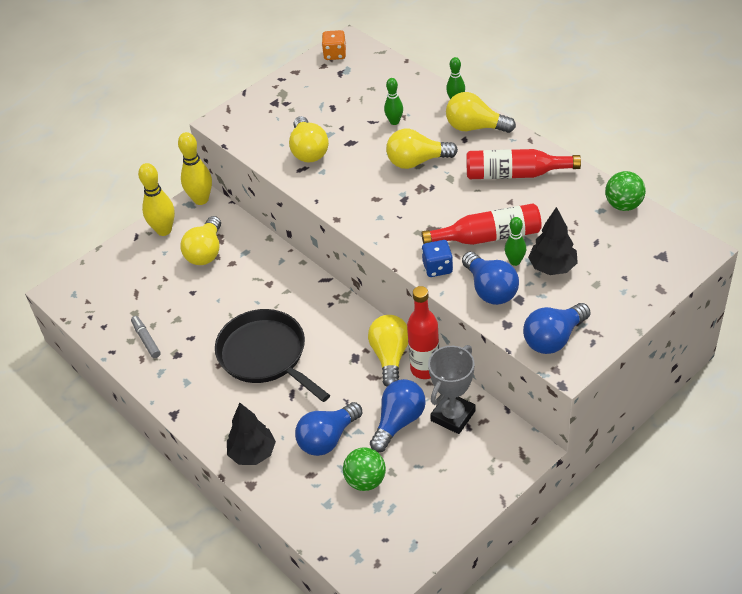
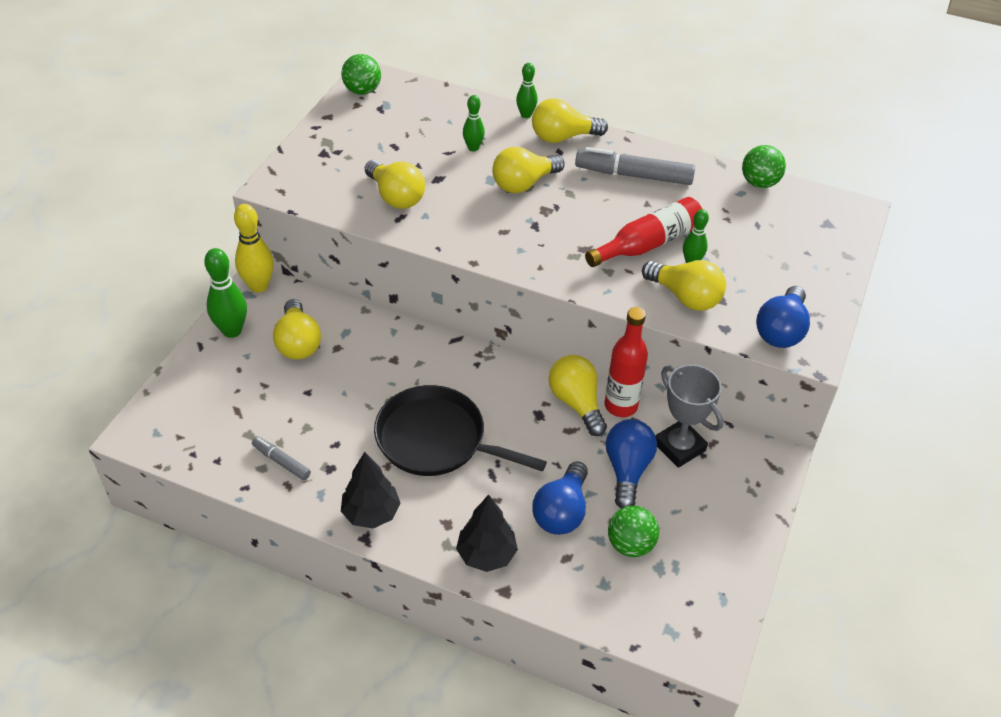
camera: 30 degrees left, 0 degrees up
yellow bowling pin [138,163,175,236] -> green bowling pin [204,248,247,338]
orange dice [322,30,346,60] -> green ball [341,54,381,95]
blue dice [422,240,453,277] -> none
grey trophy [428,345,475,434] -> grey trophy turned 45 degrees counterclockwise [655,365,723,468]
blue light bulb [462,252,519,305] -> yellow light bulb [642,260,726,311]
red bottle [466,149,581,179] -> grey marker [575,147,695,185]
black tree [528,207,578,275] -> black tree moved to [341,452,401,528]

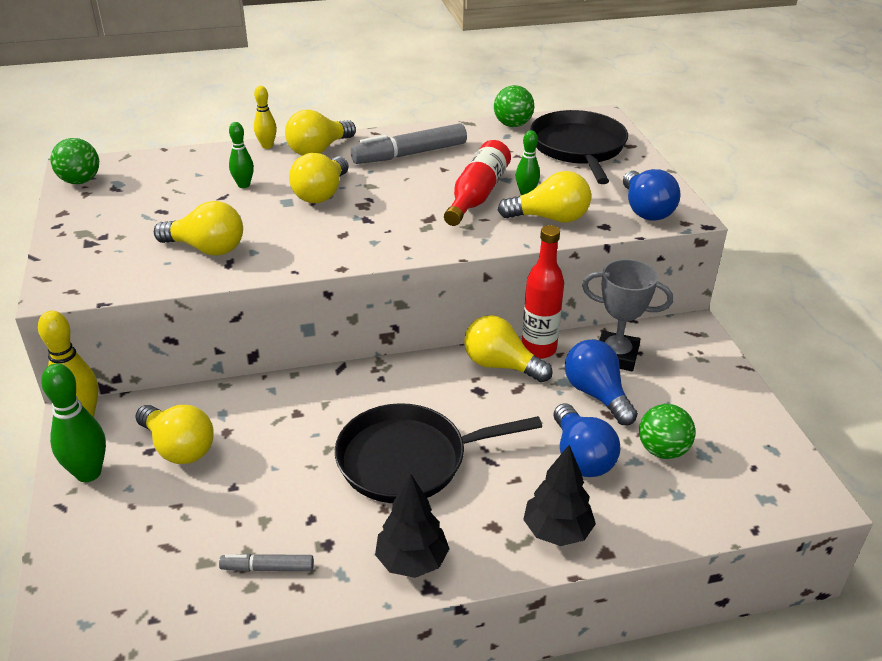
camera: 35 degrees left, 10 degrees down
green bowling pin [516,63,538,118] -> yellow bowling pin [254,86,277,149]
none -> black pan [530,110,628,184]

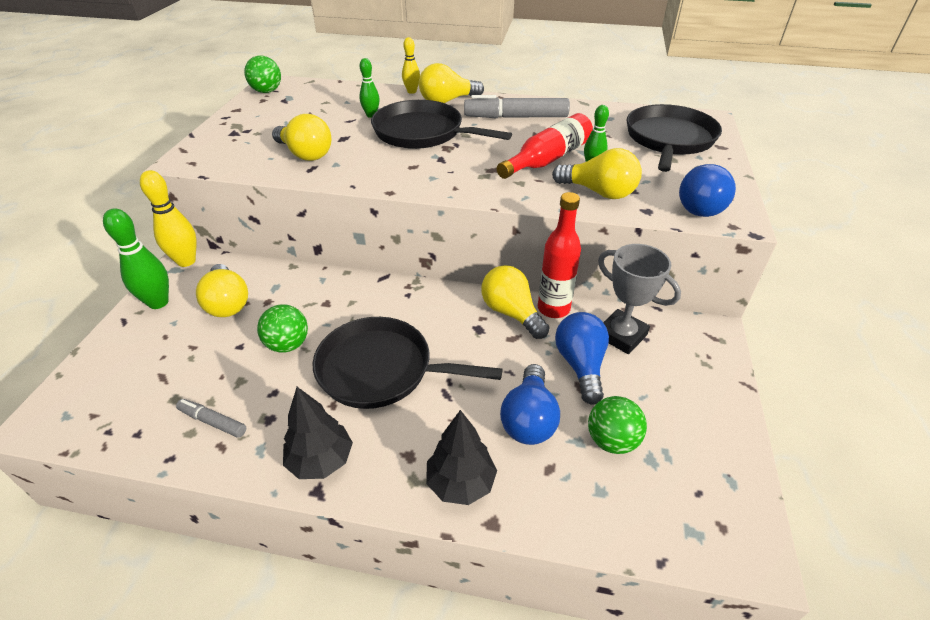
camera: 25 degrees right, 5 degrees up
yellow light bulb [289,153,349,203] -> black pan [371,100,512,149]
green ball [494,85,534,127] -> green ball moved to [257,304,308,353]

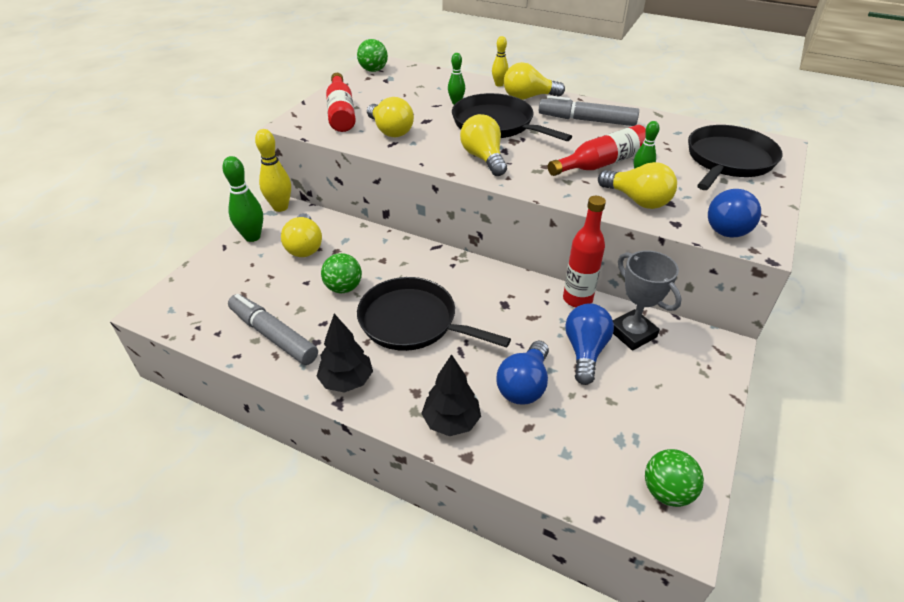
camera: 15 degrees right, 0 degrees up
grey marker [176,399,246,438] -> grey marker [228,294,318,365], size x1.88
yellow light bulb [481,265,550,339] -> yellow light bulb moved to [460,114,507,176]
green ball [588,396,647,454] -> green ball moved to [645,449,704,507]
none -> red bottle [326,73,356,132]

